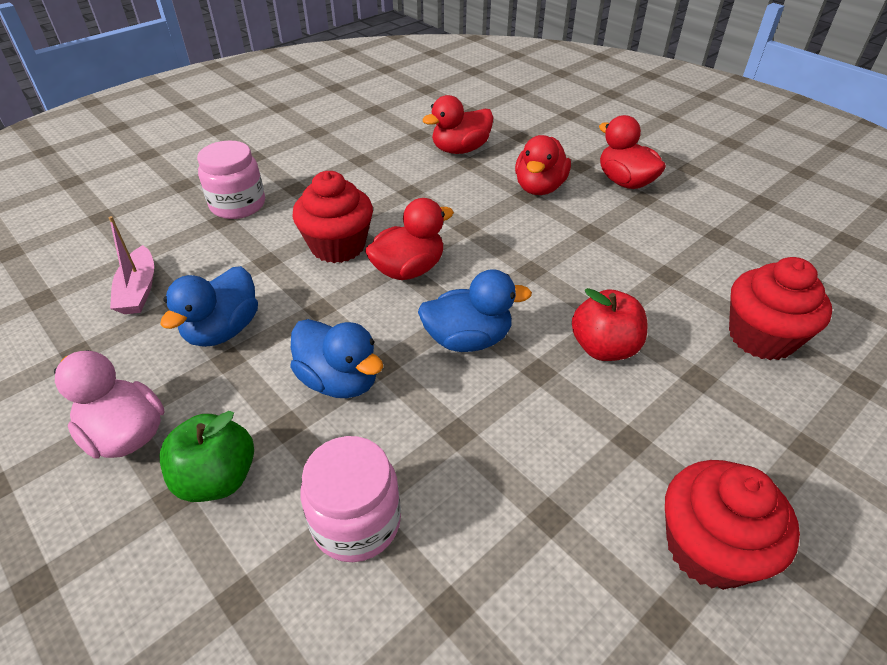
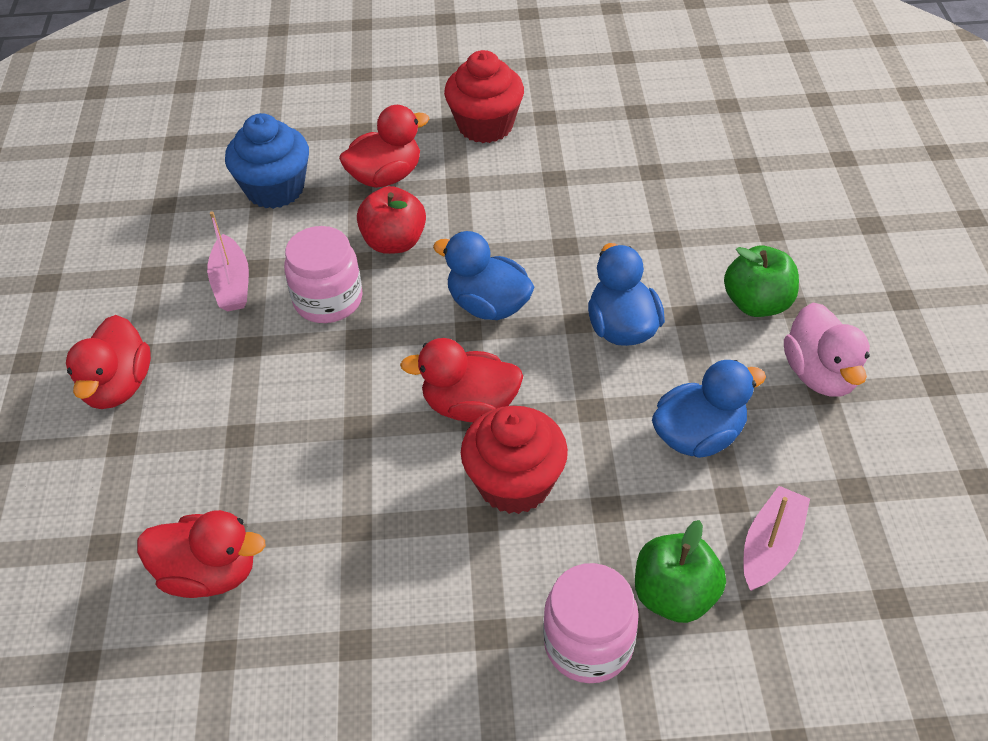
camera: 140 degrees left, 5 degrees up
pink jar [300,436,401,562] -> pink jar moved to [284,226,363,323]
red duck [515,135,571,195] -> red duck moved to [339,105,429,188]
red cupcake [729,257,832,360] -> blue cupcake [225,113,309,209]
none -> pink boat [207,211,249,311]
none -> green apple [635,520,726,623]

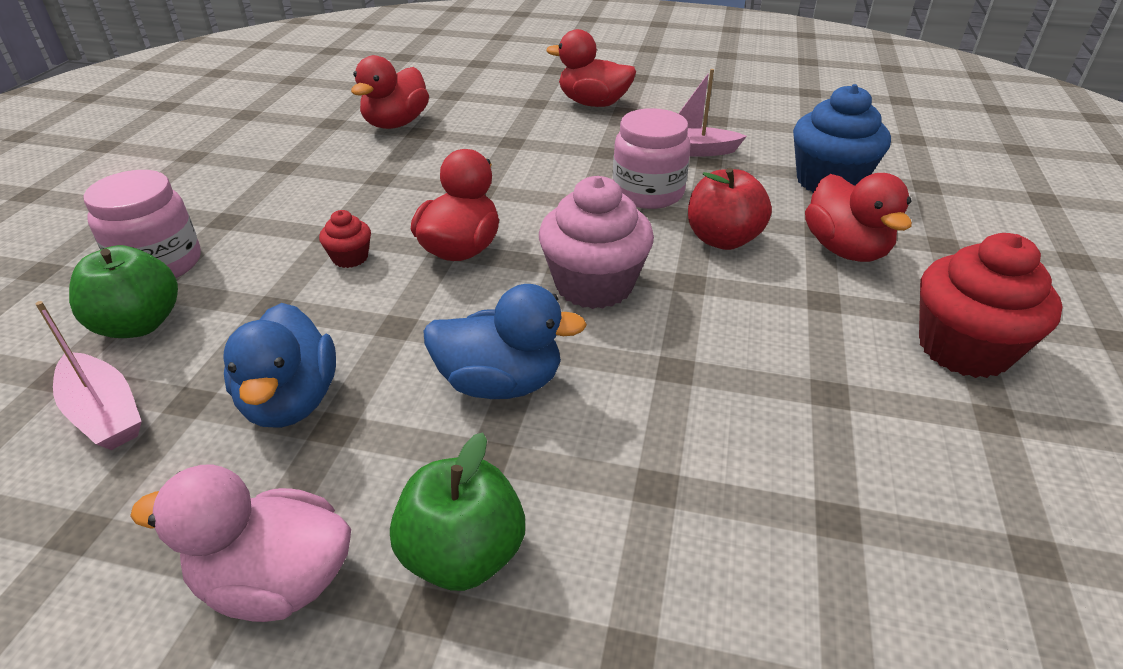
camera: 105 degrees right, 10 degrees down
blue duck [433,231,534,320] -> pink cupcake [539,176,654,309]
red cupcake [461,406,568,514] -> red cupcake [319,210,371,268], size x0.47

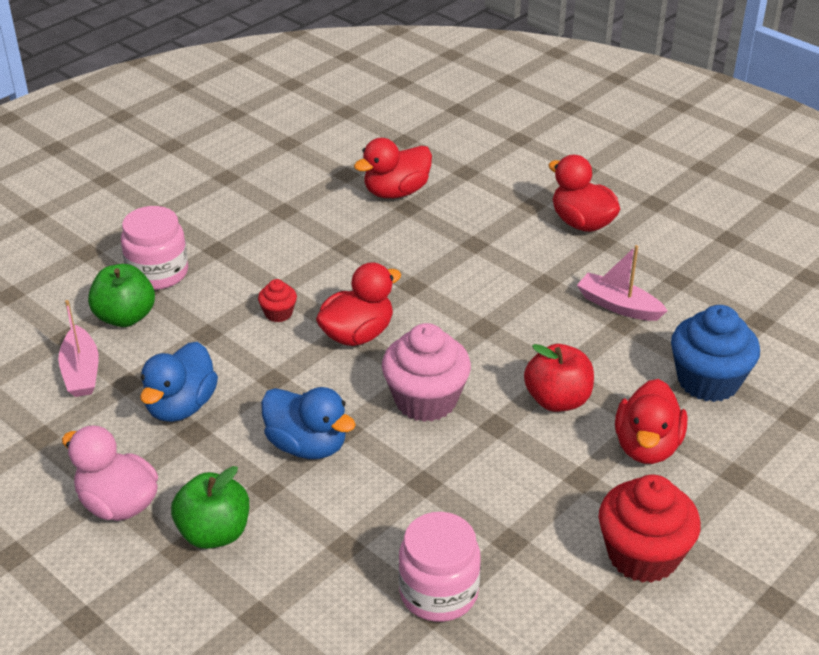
camera: 30 degrees right, 0 degrees up
pink jar [613,108,690,209] -> pink jar moved to [399,512,481,622]

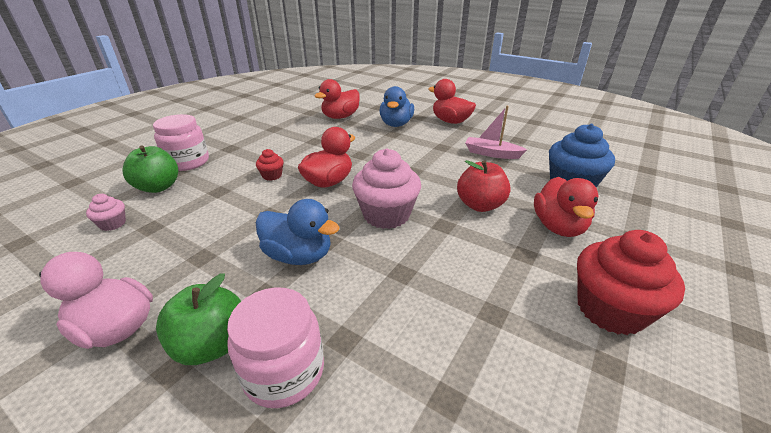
camera: 10 degrees left, 5 degrees down
pink boat [58,300,99,397] -> pink cupcake [86,194,126,231]
blue duck [140,342,218,422] -> blue duck moved to [379,86,414,127]
pink jar [399,512,481,622] -> pink jar moved to [227,288,324,408]

